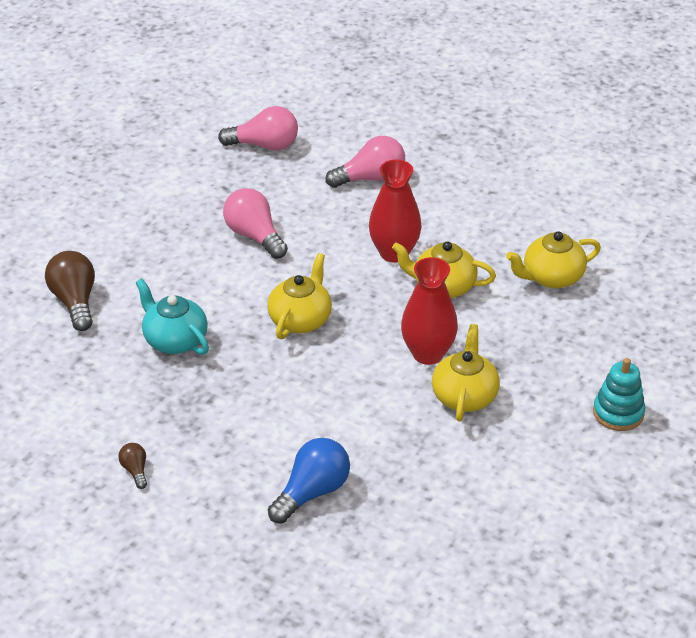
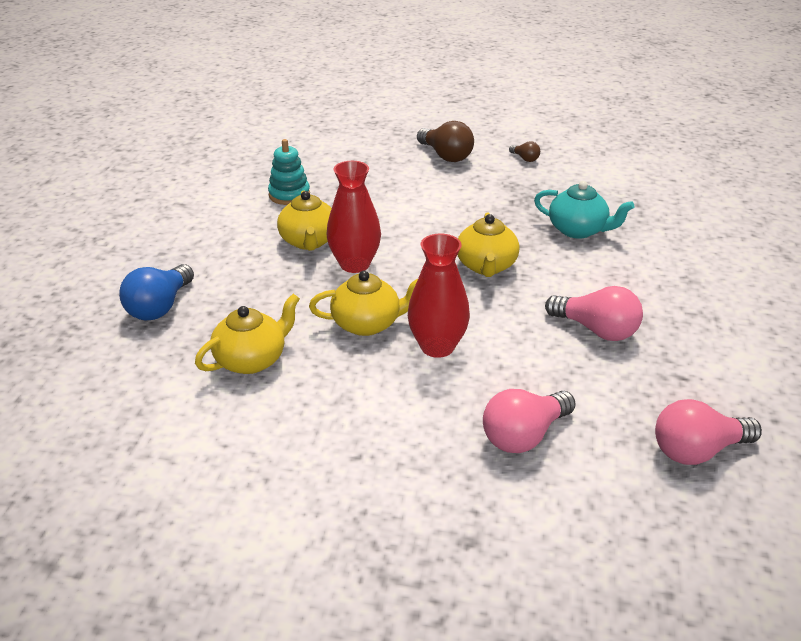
camera: 160 degrees right, 5 degrees down
brown light bulb [45,251,95,331] -> brown light bulb moved to [417,121,474,162]
blue light bulb [268,438,350,524] -> blue light bulb moved to [119,264,194,320]
turquoise stacking toy [593,358,645,431] -> turquoise stacking toy moved to [268,139,310,205]

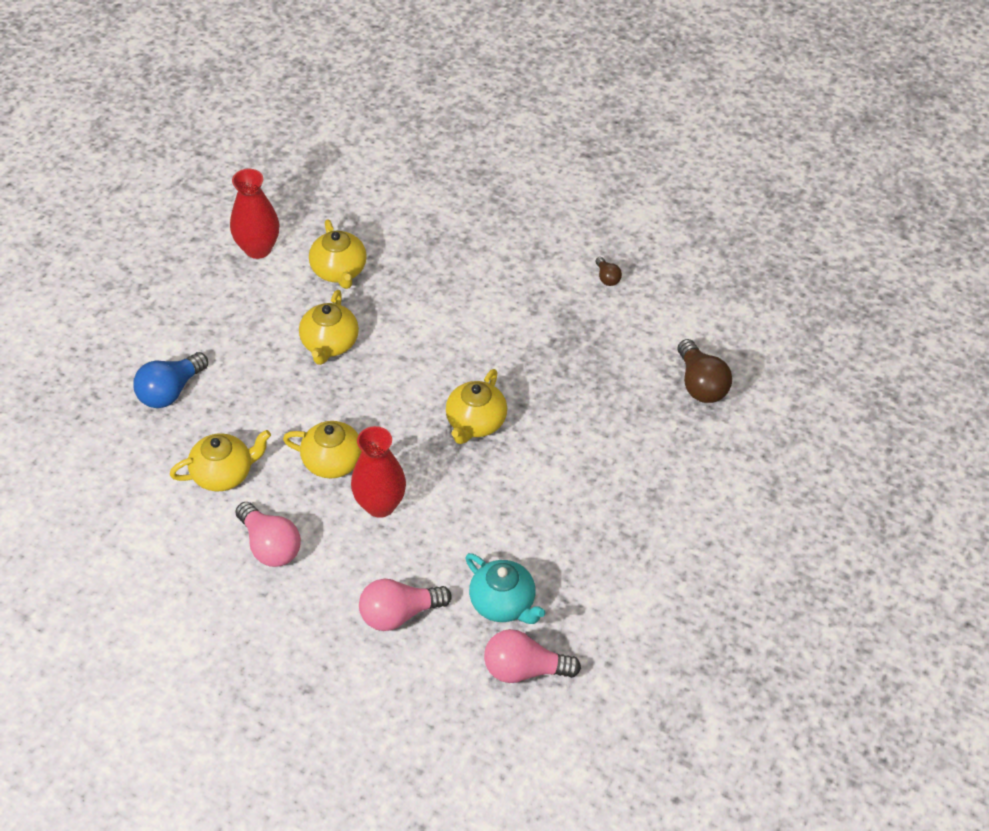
camera: 20 degrees right, 15 degrees up
turquoise stacking toy [268,139,310,205] -> yellow teapot [309,219,367,289]
red vase [327,161,381,273] -> red vase moved to [230,169,280,259]
brown light bulb [417,121,474,162] -> brown light bulb moved to [678,339,732,403]
turquoise teapot [534,181,634,239] -> turquoise teapot moved to [465,553,545,624]
pink light bulb [545,286,643,341] -> pink light bulb moved to [235,502,301,567]

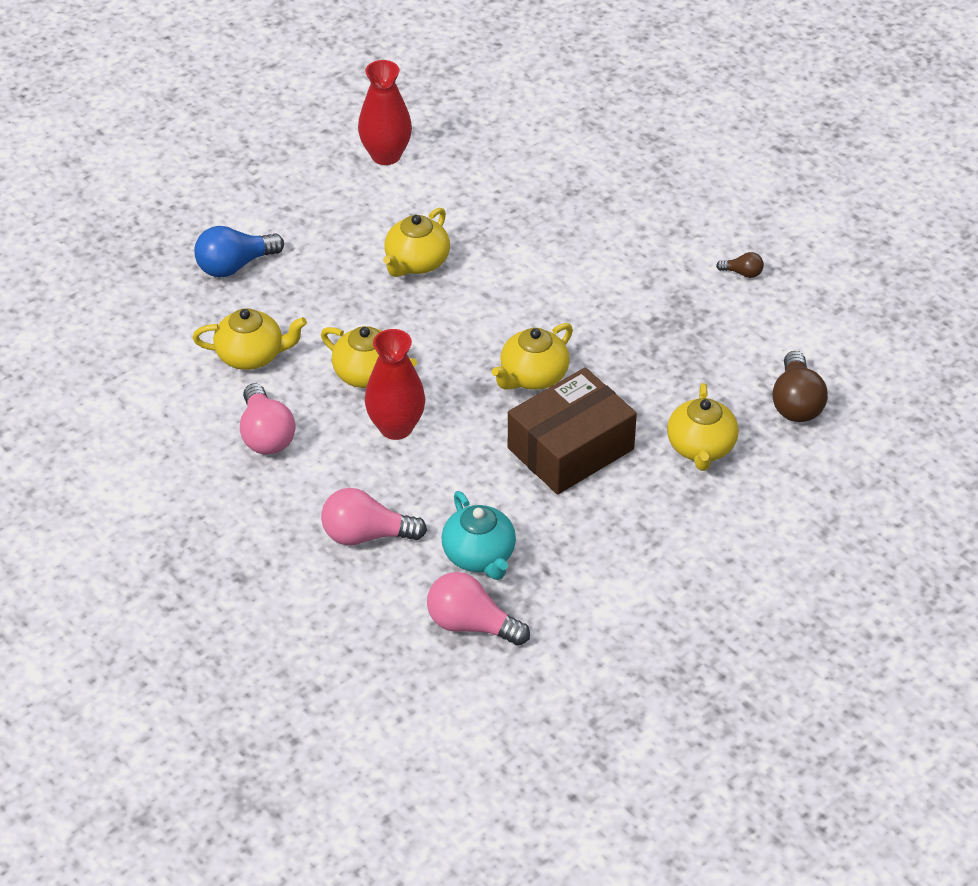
camera: 20 degrees right, 5 degrees down
yellow teapot [309,219,367,289] -> yellow teapot moved to [667,383,739,471]
brown light bulb [596,257,622,286] -> brown light bulb turned 75 degrees counterclockwise [716,252,764,278]
none -> brown box [508,368,637,494]

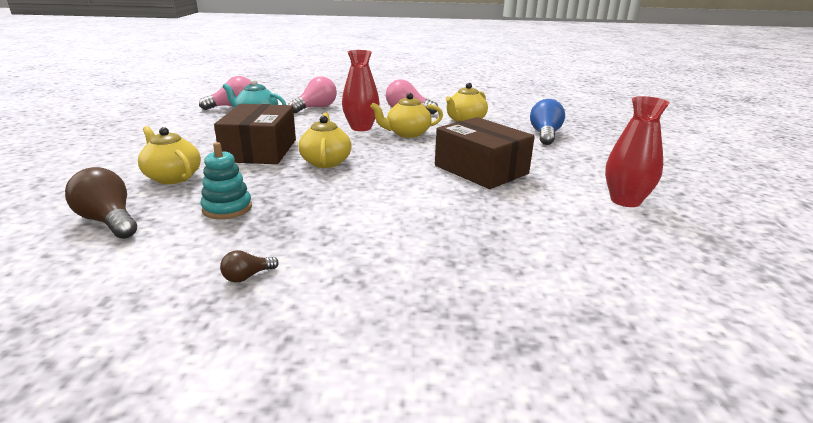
camera: 130 degrees right, 20 degrees down
yellow teapot [383,207,450,277] -> brown box [435,117,535,189]
none -> turquoise stacking toy [201,142,252,219]

